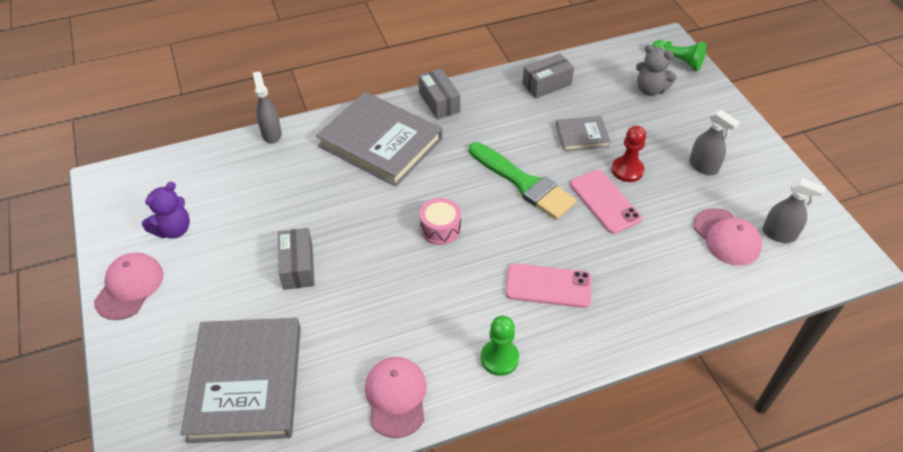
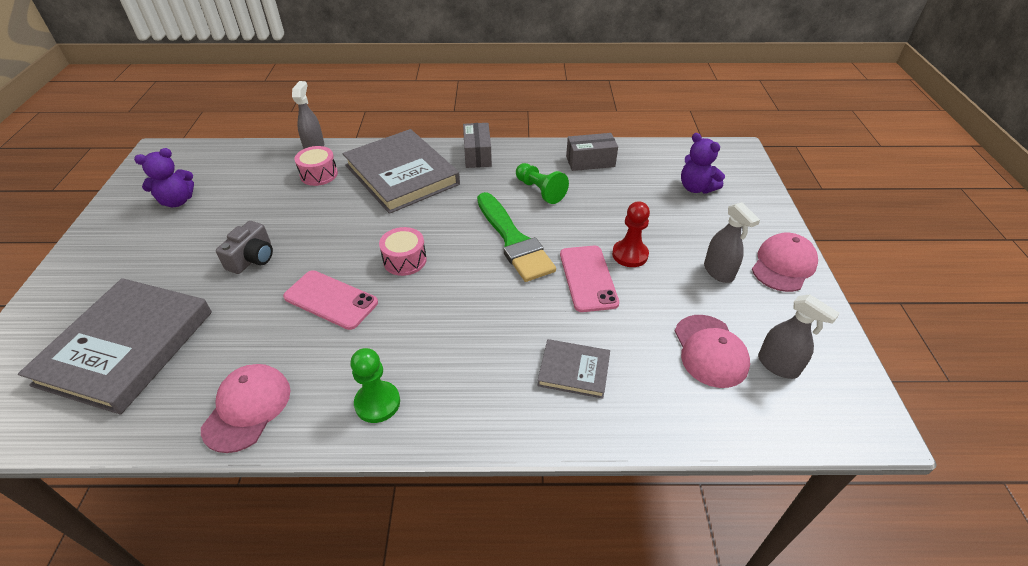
camera: 20 degrees right, 5 degrees down
pink cap [94,253,163,320] -> pink cap moved to [752,233,818,292]
grey box [278,228,315,290] -> grey camera [216,221,273,274]
pink phone [505,263,592,308] -> pink phone moved to [283,270,378,330]
grey book [556,116,611,151] -> grey book moved to [537,339,610,399]
grey teddy bear [636,45,677,96] -> purple teddy bear [681,133,725,194]
green pawn [652,40,707,71] -> green pawn moved to [516,163,569,204]
none -> pink drum [294,146,338,186]

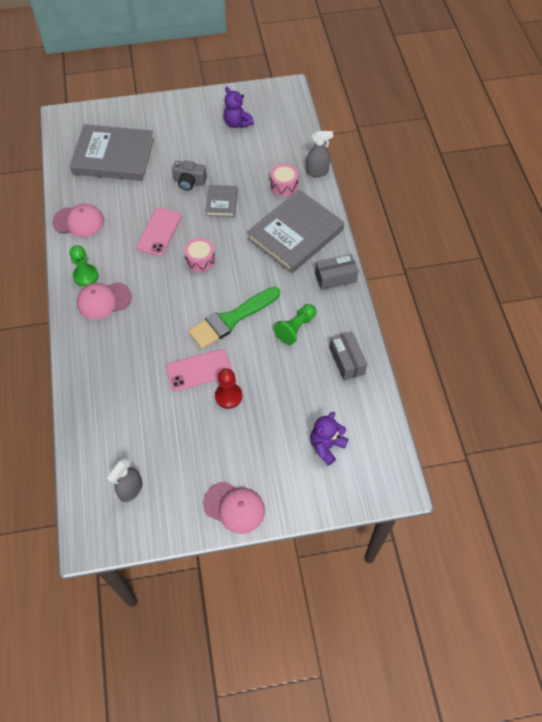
camera: 80 degrees right, 15 degrees up
grey book [537,339,610,399] -> grey book moved to [206,185,237,217]
pink cap [675,315,750,388] -> pink cap moved to [77,282,132,320]
grey spray bottle [704,202,760,283] -> none

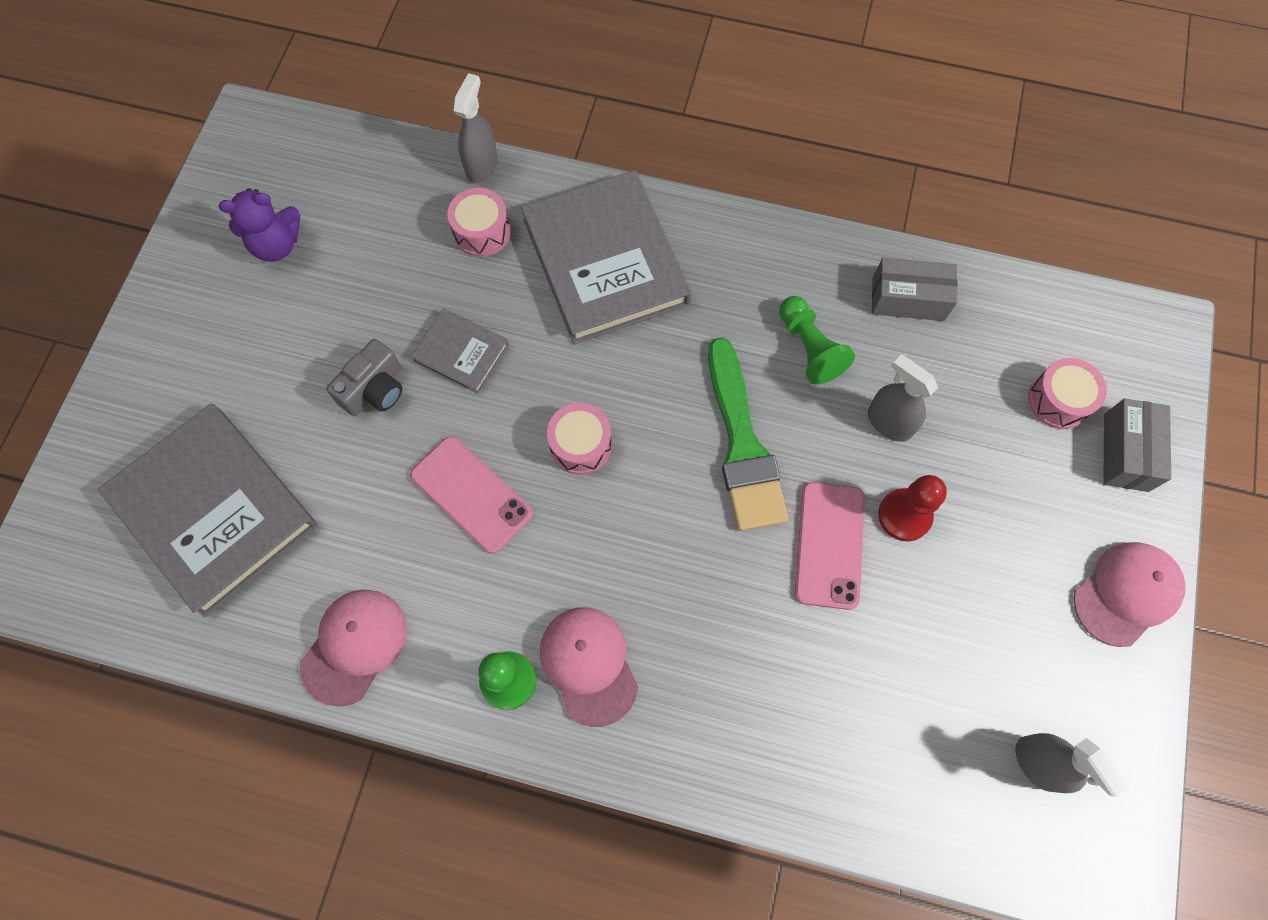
camera: 65 degrees left, 10 degrees up
grey book [70,124,154,181] -> grey book turned 75 degrees counterclockwise [98,404,317,617]
pink cap [77,282,132,320] -> pink cap turned 150 degrees clockwise [540,607,638,727]
purple teddy bear [310,412,348,466] -> pink drum [1028,358,1107,429]
grey box [315,254,359,290] -> grey box moved to [1103,399,1171,492]
none -> grey spray bottle [868,354,938,442]

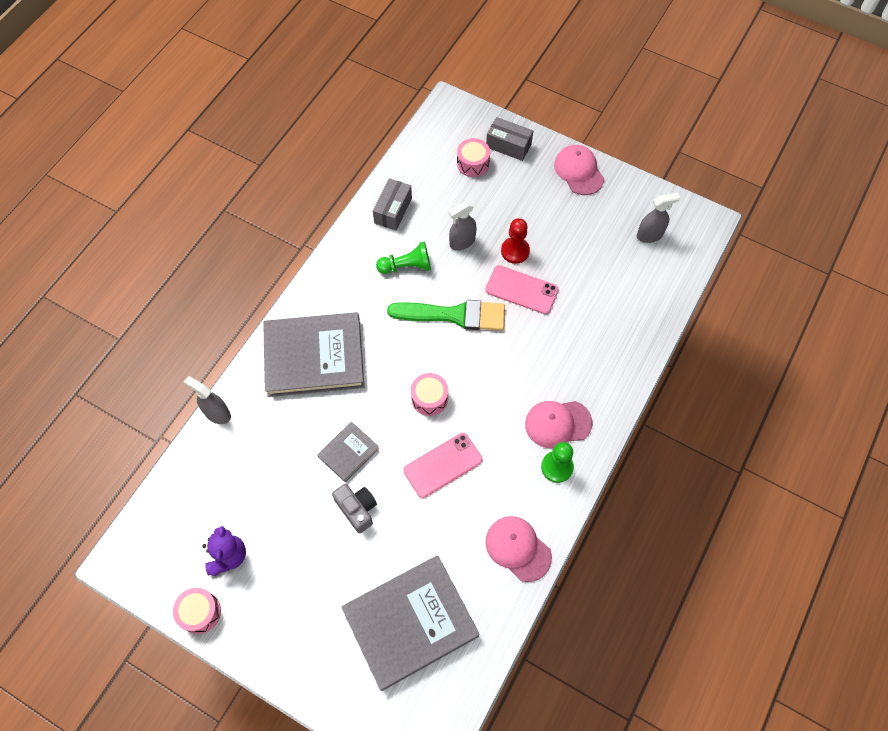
camera: 75 degrees left, 5 degrees down
pink drum [447,188,510,257] -> pink drum moved to [173,588,221,634]

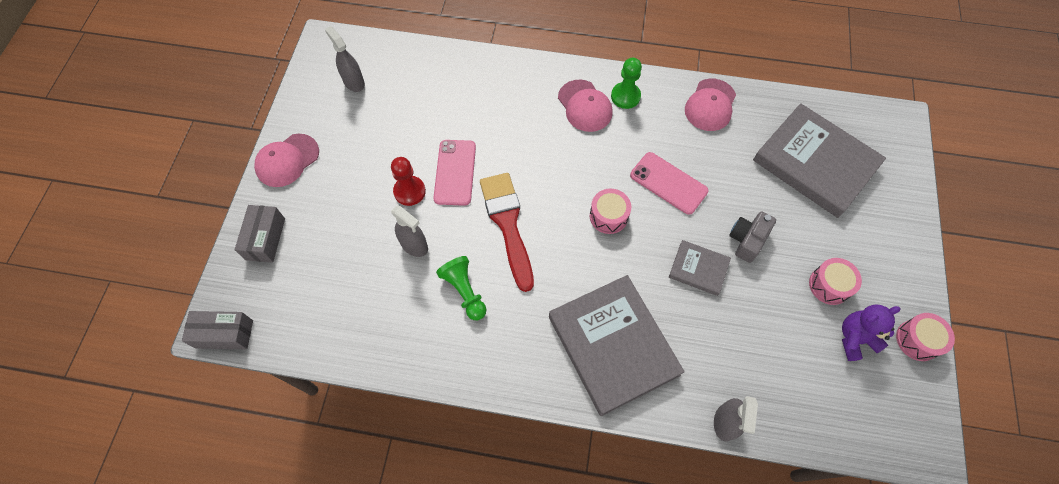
camera: 110 degrees left, 0 degrees up
grey box [373,178,412,230] -> grey box moved to [182,311,253,349]
green brush [387,300,505,331] -> red brush [480,173,534,292]
pink drum [457,138,490,177] -> pink drum moved to [809,258,862,305]

